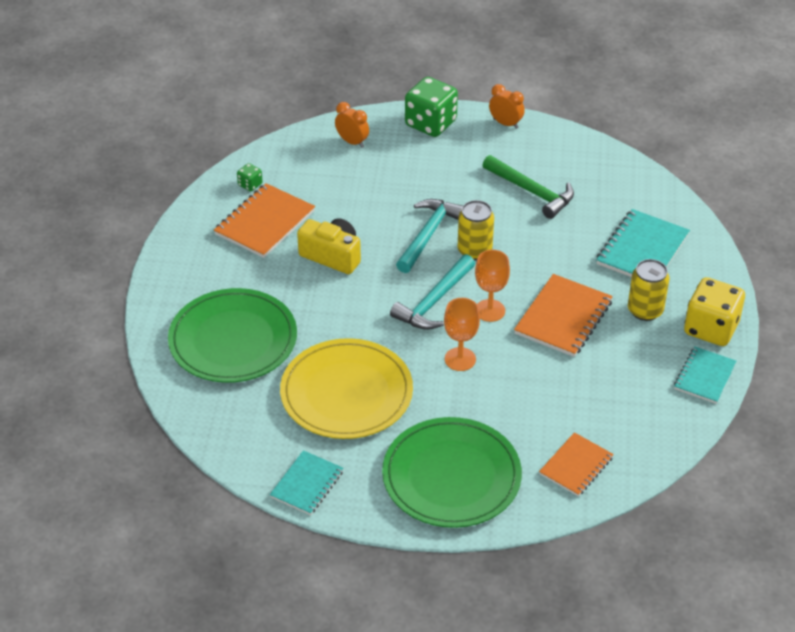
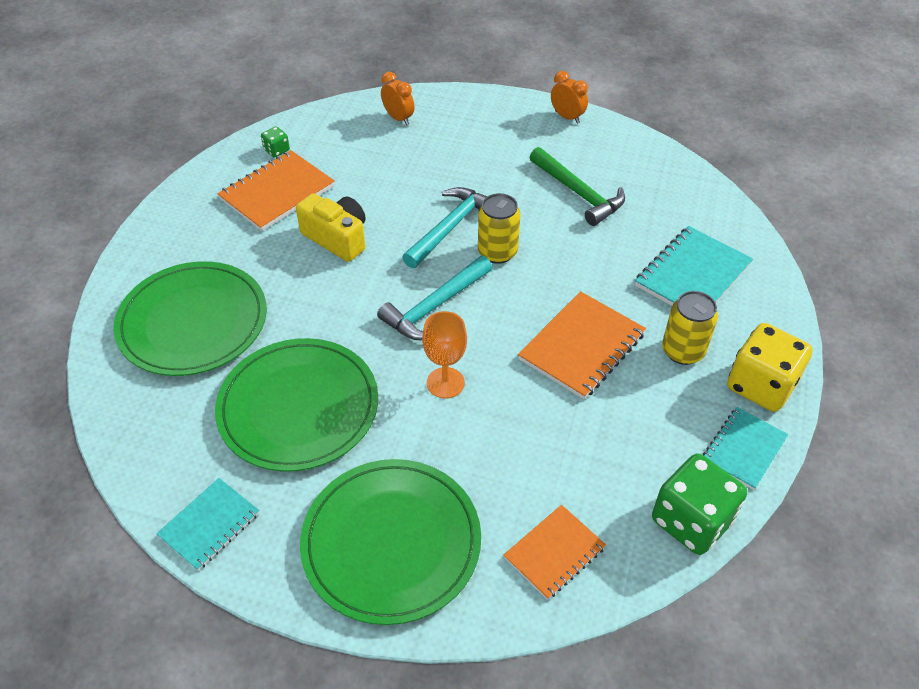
camera: 10 degrees right, 5 degrees up
yellow plate [280,338,413,439] -> green plate [215,338,378,472]
green dice [405,77,458,137] -> green dice moved to [652,453,747,555]
orange goblet [475,250,510,322] -> none

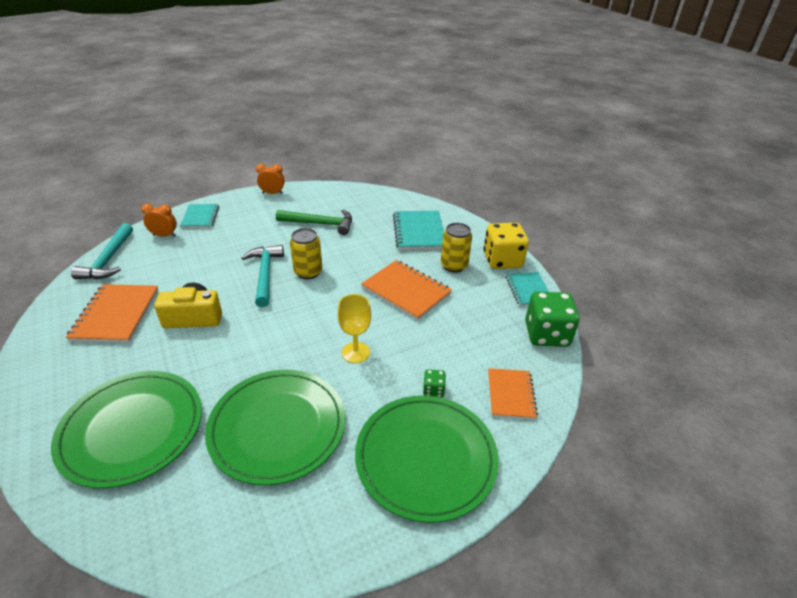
camera: 45 degrees left, 10 degrees down
turquoise notebook [156,478,259,571] -> turquoise notebook moved to [180,204,219,228]
green dice [261,126,290,158] -> green dice moved to [423,369,446,398]
turquoise hammer [377,256,492,340] -> turquoise hammer moved to [71,223,133,279]
orange goblet [422,311,467,398] -> yellow goblet [337,294,371,363]
orange notebook [518,291,646,399] -> orange notebook turned 45 degrees counterclockwise [361,260,452,320]

